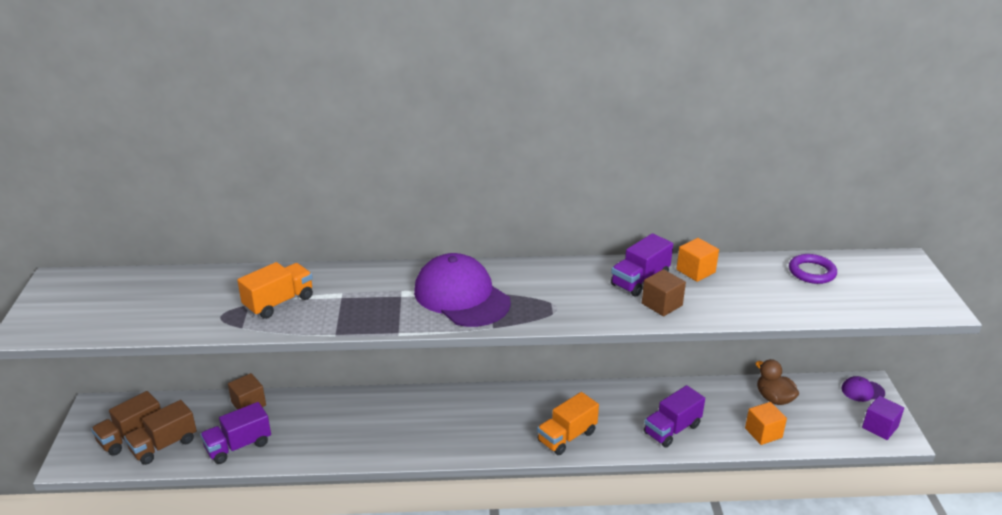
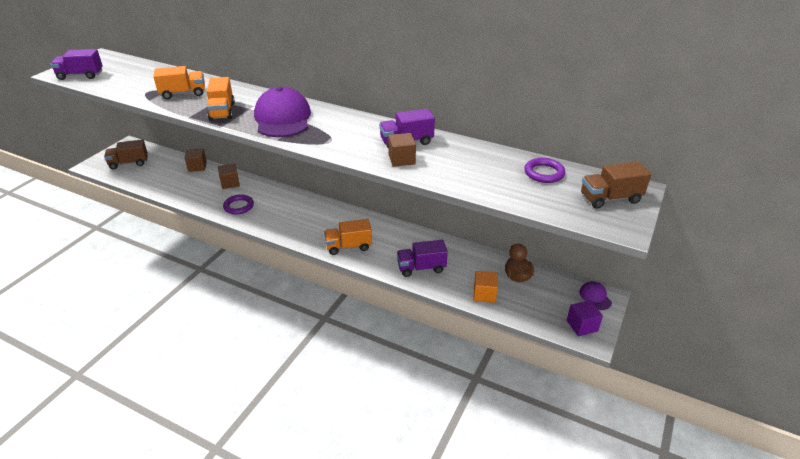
camera: 30 degrees right, 5 degrees up
brown truck [124,400,197,465] -> brown truck moved to [581,162,651,209]
purple truck [200,402,271,464] -> purple truck moved to [50,49,103,80]
orange cube [676,238,719,282] -> none
purple cap [841,376,885,402] -> purple cap turned 45 degrees clockwise [579,281,612,310]
none -> orange truck [207,77,235,121]
none -> brown cube [218,163,240,189]
none -> purple ring [223,194,254,214]

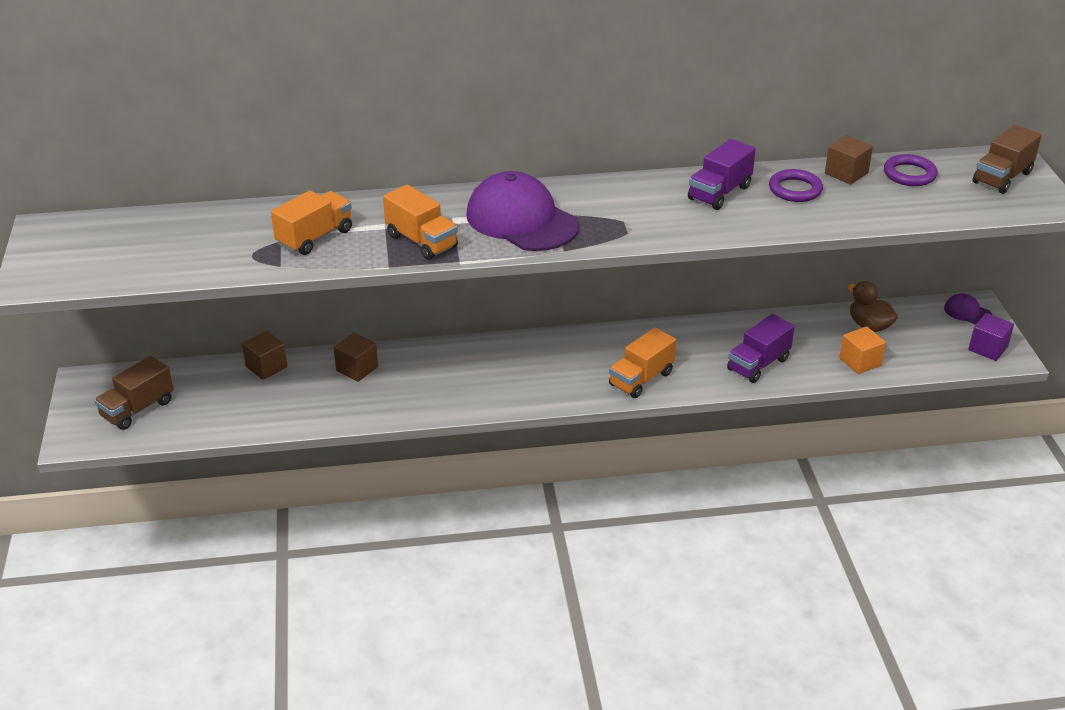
camera: 35 degrees left, 0 degrees up
purple truck [50,49,103,80] -> none
purple ring [223,194,254,214] -> purple ring moved to [769,169,823,202]
brown cube [388,133,416,167] -> brown cube moved to [825,135,873,184]

